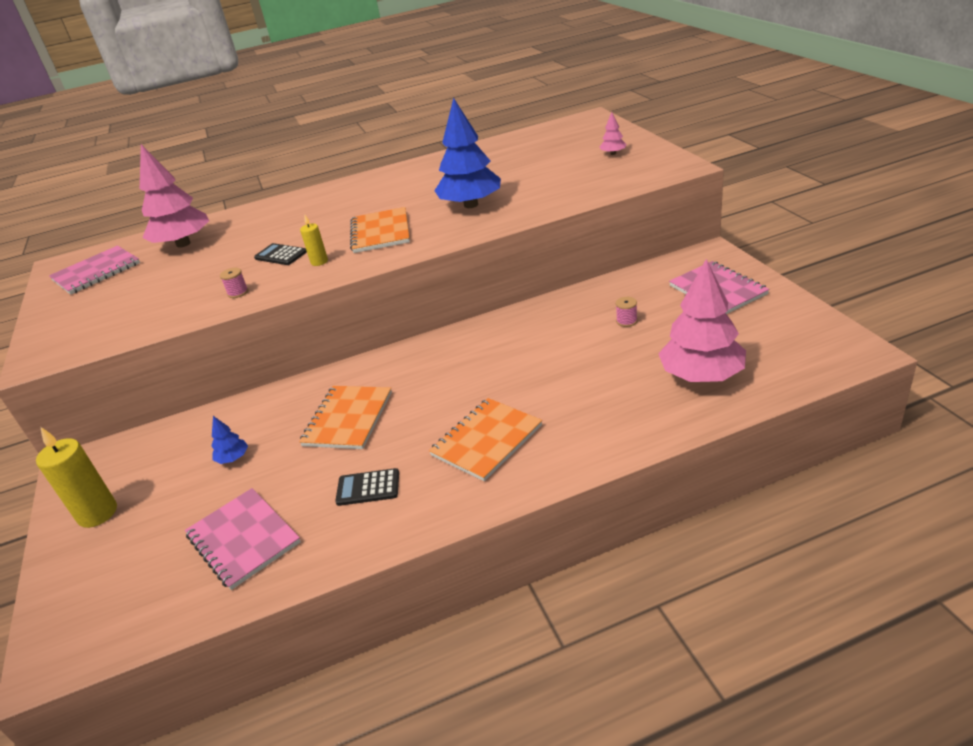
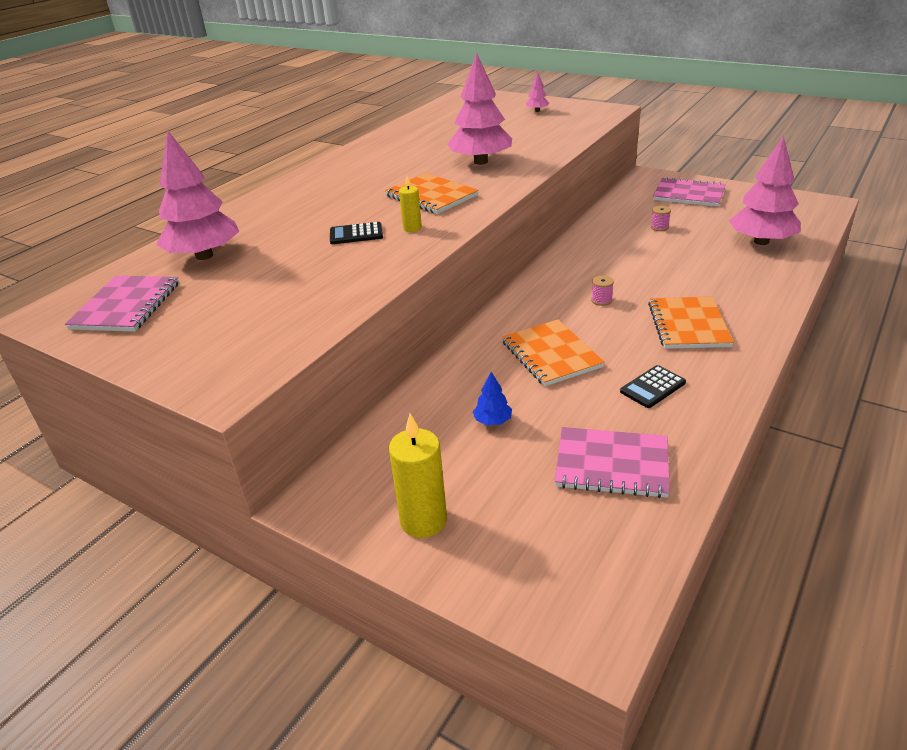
camera: 40 degrees left, 0 degrees up
pink spool [220,268,248,298] -> pink spool moved to [591,276,614,306]
blue tree [434,98,501,208] -> pink tree [447,53,512,165]

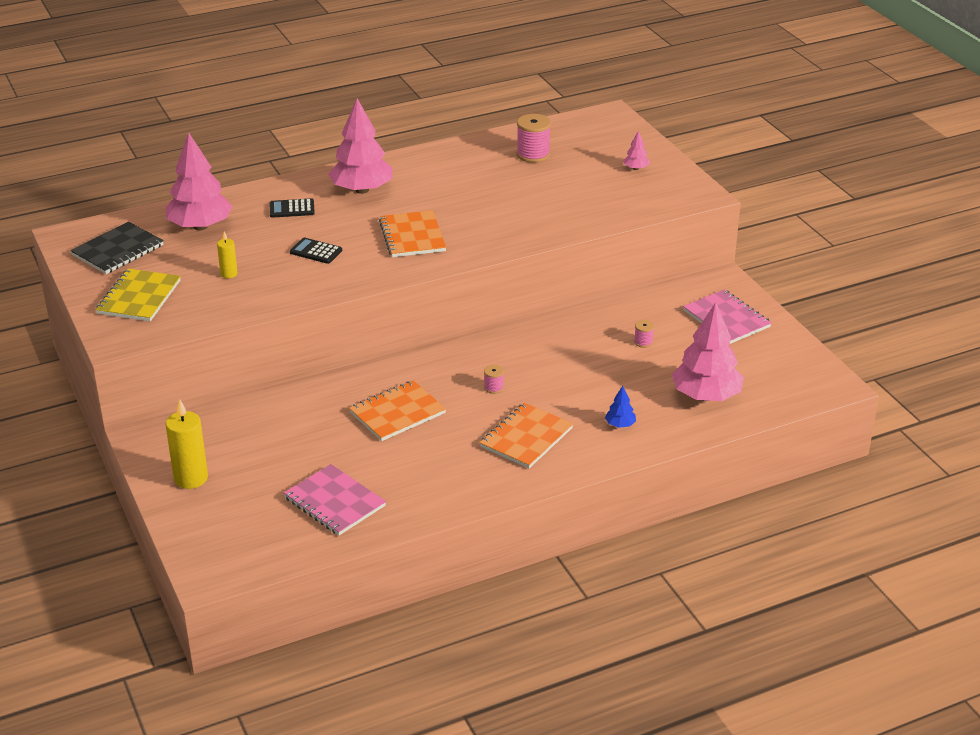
camera: 30 degrees right, 0 degrees up
pink notebook [65,276,179,332] -> black notebook [70,222,164,274]
yellow candle [399,176,422,232] -> yellow candle moved to [217,231,238,278]
pink tree [447,53,512,165] -> pink tree moved to [328,98,393,194]
blue tree [473,372,512,425] -> blue tree moved to [605,386,636,428]
orange notebook [502,319,605,386] -> orange notebook turned 45 degrees clockwise [349,380,446,441]
black calculator [620,365,686,408] -> black calculator moved to [270,198,315,218]
none -> yellow notebook [96,268,181,321]
none -> pink spool [516,114,551,163]

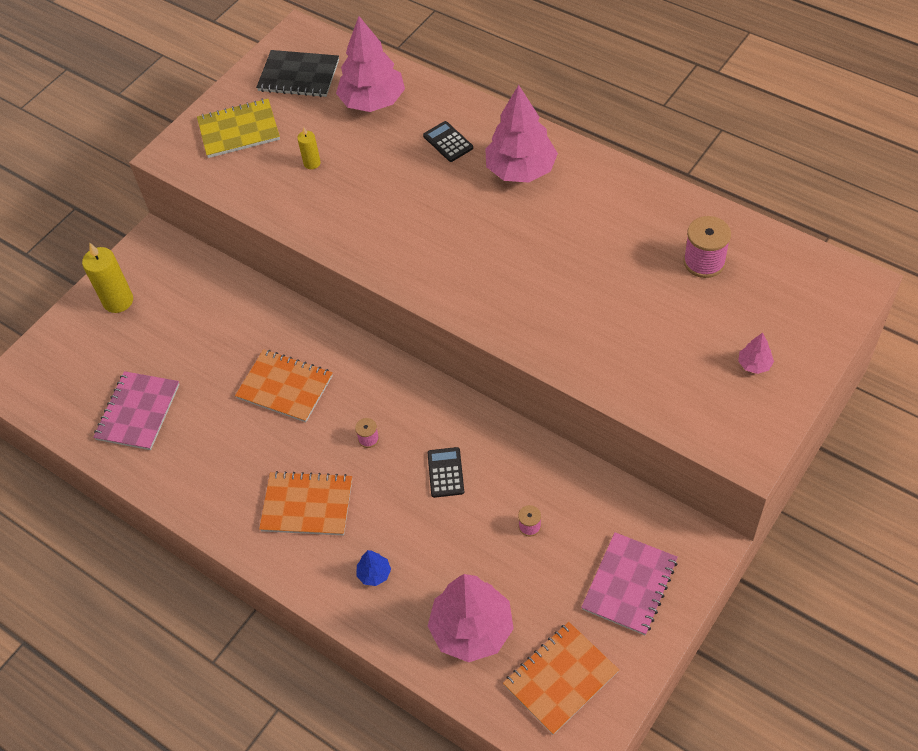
camera: 65 degrees right, 20 degrees up
black calculator [290,238,342,264] -> black calculator moved to [428,447,464,498]
orange notebook [379,210,446,257] -> orange notebook moved to [503,622,619,735]

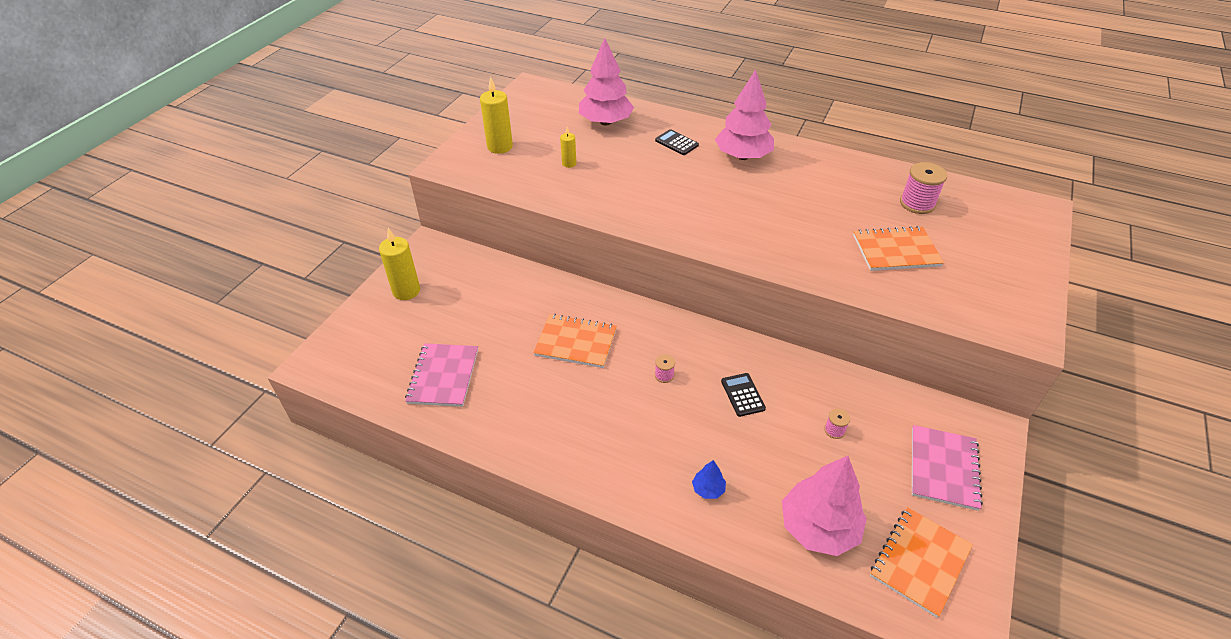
camera: 15 degrees left, 10 degrees down
yellow notebook [197,99,280,158] -> yellow candle [480,77,513,154]
black notebook [256,50,339,97] -> none
orange notebook [259,471,352,535] -> orange notebook moved to [853,226,944,271]
pink tree [738,333,774,374] -> none

